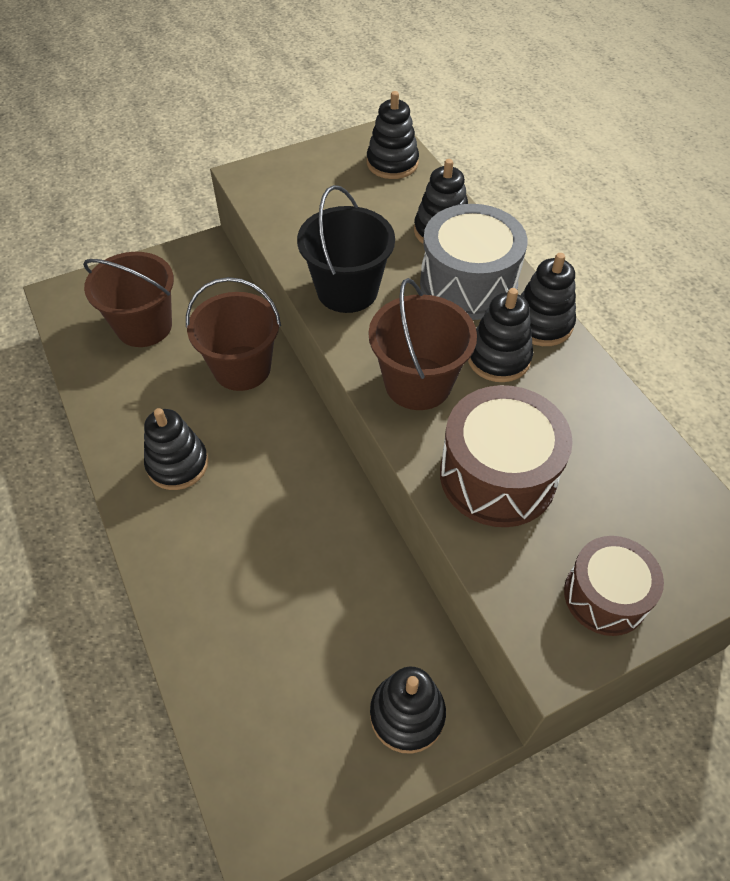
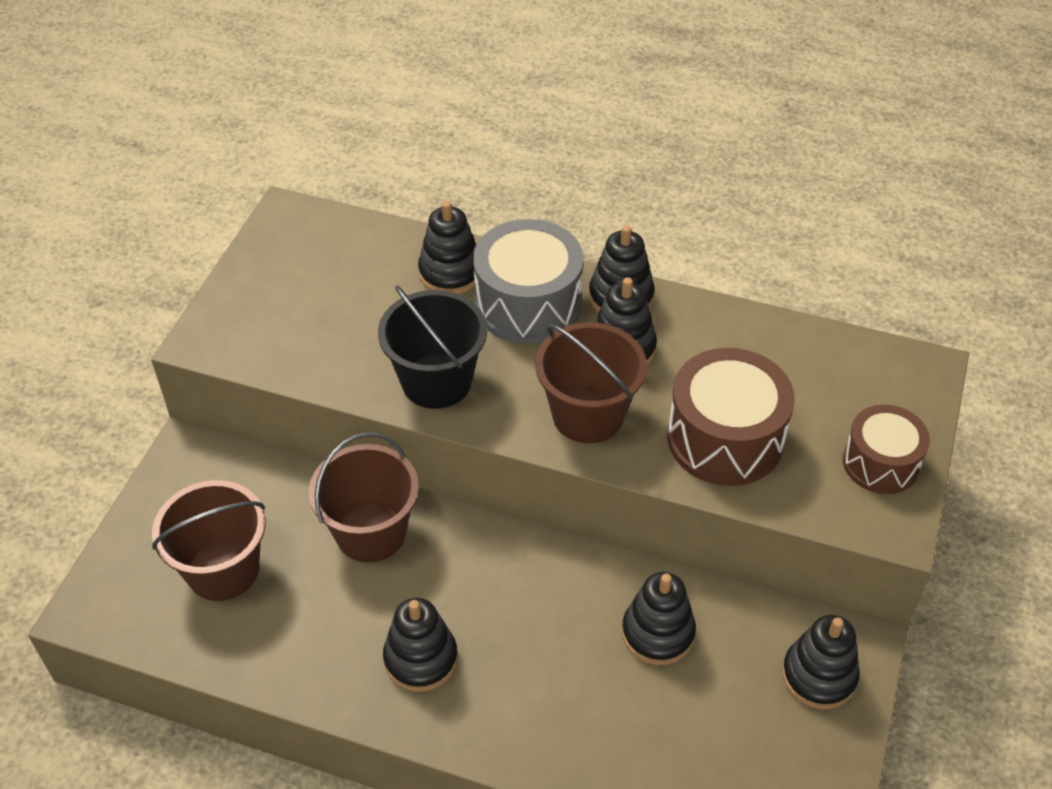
camera: 45 degrees left, 5 degrees down
black stacking toy [367,91,419,179] -> black stacking toy moved to [622,572,696,665]

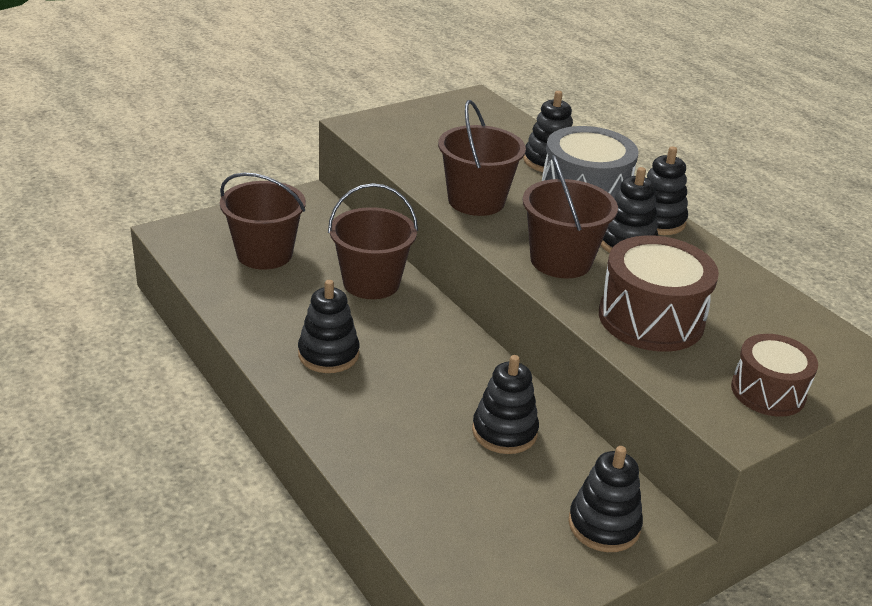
camera: 35 degrees right, 15 degrees down
black bucket [378,286,487,409] -> brown bucket [438,100,526,216]

